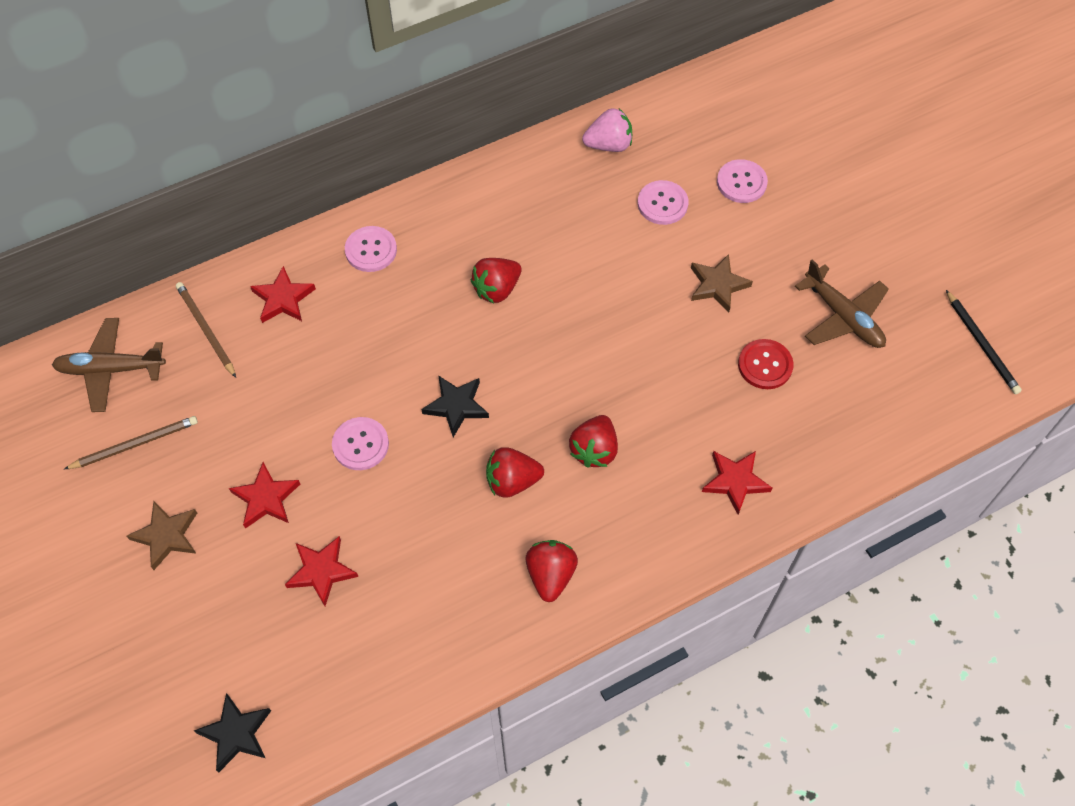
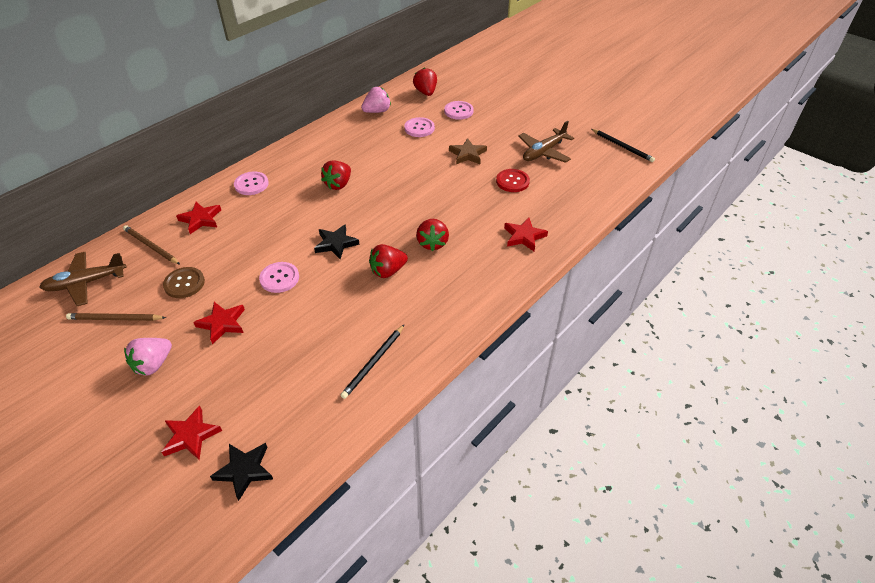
camera: 20 degrees left, 15 degrees down
brown pencil [64,416,198,469] -> brown pencil turned 135 degrees counterclockwise [66,313,166,321]
brown star [127,501,197,570] -> pink strawberry [124,338,172,376]
red star [285,536,358,606] -> red star moved to [161,406,222,460]
red strawberry [525,540,578,602] -> red strawberry moved to [413,68,437,96]
brown plane [795,259,889,348] -> brown plane turned 105 degrees clockwise [518,121,574,163]
none -> brown button [163,267,205,298]
none -> black pencil [340,324,405,399]

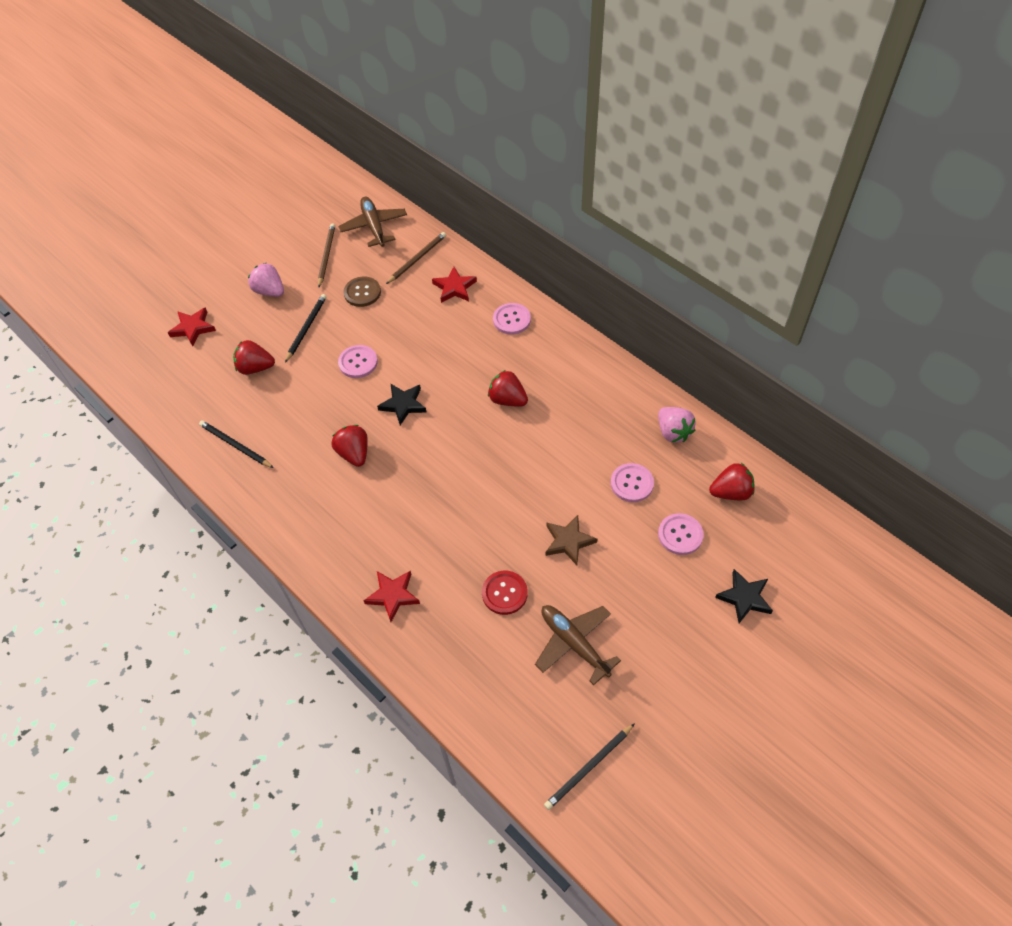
camera: 95 degrees right, 10 degrees up
red star [193,302,245,344] -> black pencil [285,294,327,363]
black star [210,443,273,501] -> black star moved to [715,569,773,623]
red strawberry [416,219,449,251] -> red strawberry moved to [233,340,275,375]

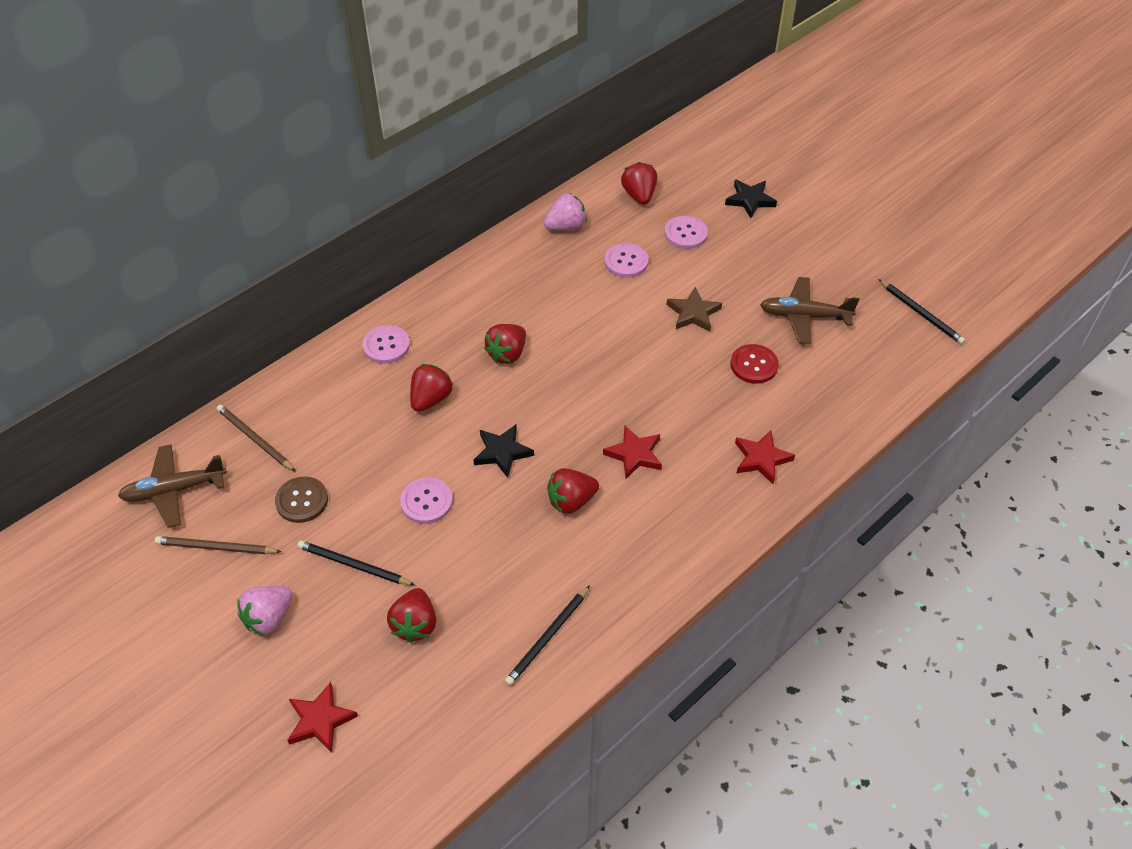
camera: 90 degrees left, 5 degrees down
red star [432,267,477,303] -> red star moved to [603,425,662,479]
brown plane [535,605,621,685] -> brown plane turned 45 degrees clockwise [760,277,859,344]
none -> red strawberry [410,364,453,412]

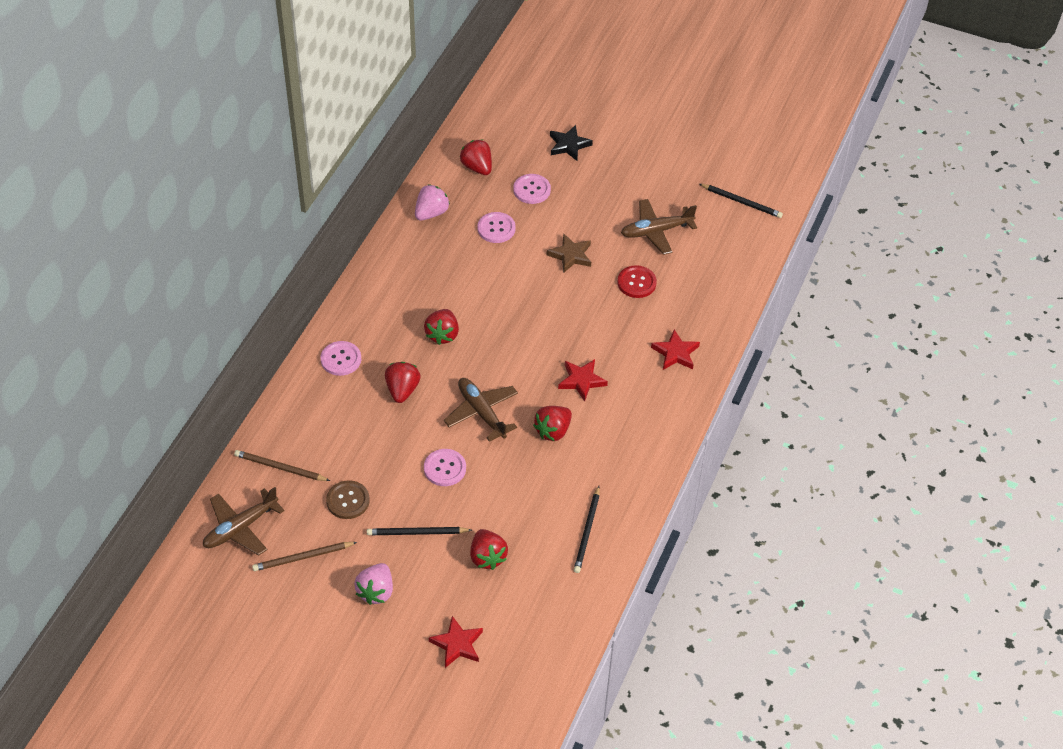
camera: 25 degrees left, 0 degrees up
black star [474,425,534,478] -> brown plane [444,378,518,442]

